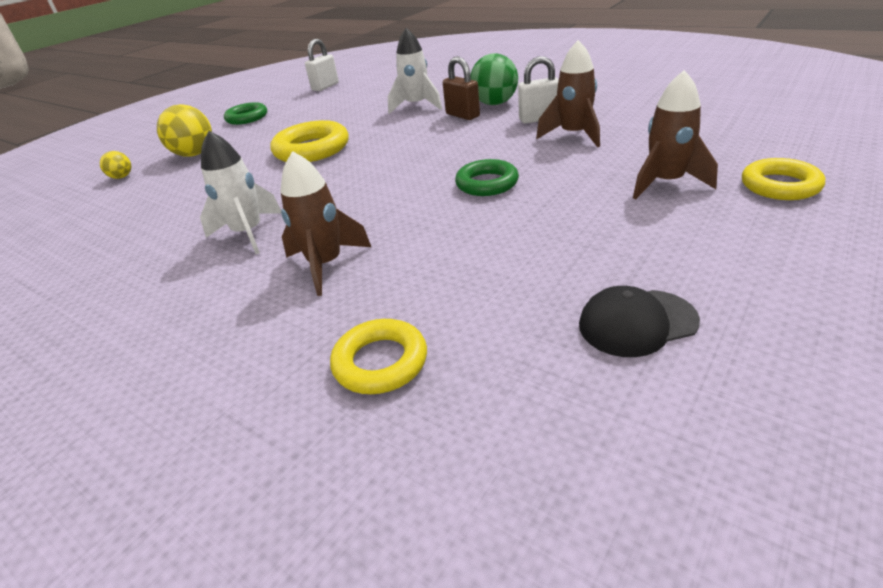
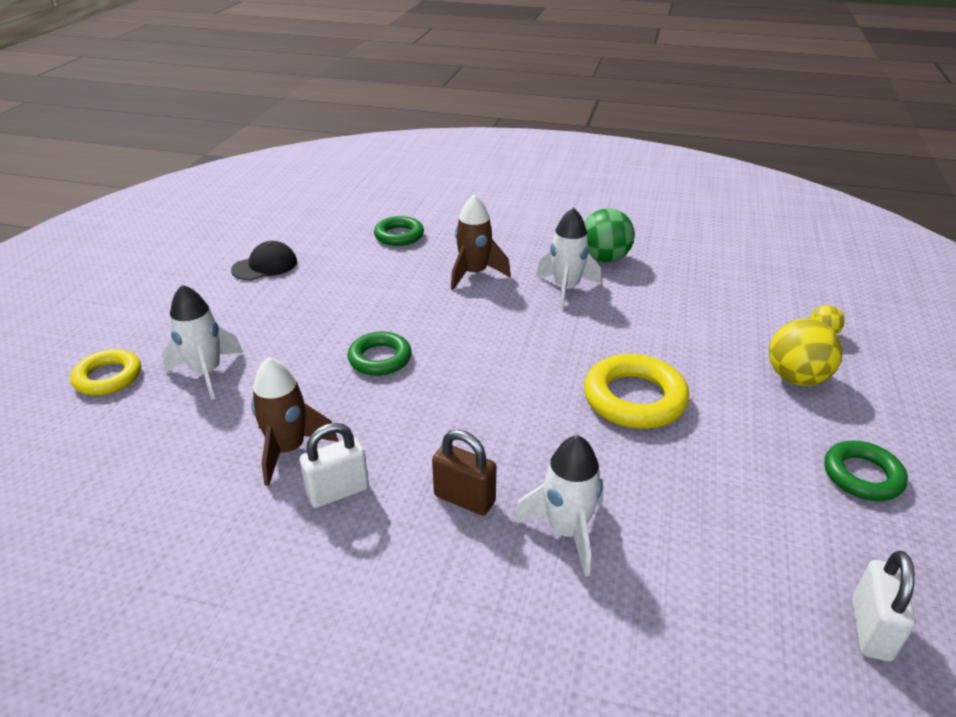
camera: 155 degrees right, 0 degrees up
yellow ring [330,319,427,394] -> green ring [374,216,424,246]
green ball [470,53,518,105] -> green ball moved to [584,208,635,262]
brown rocket [633,70,718,199] -> white rocket [162,284,243,400]

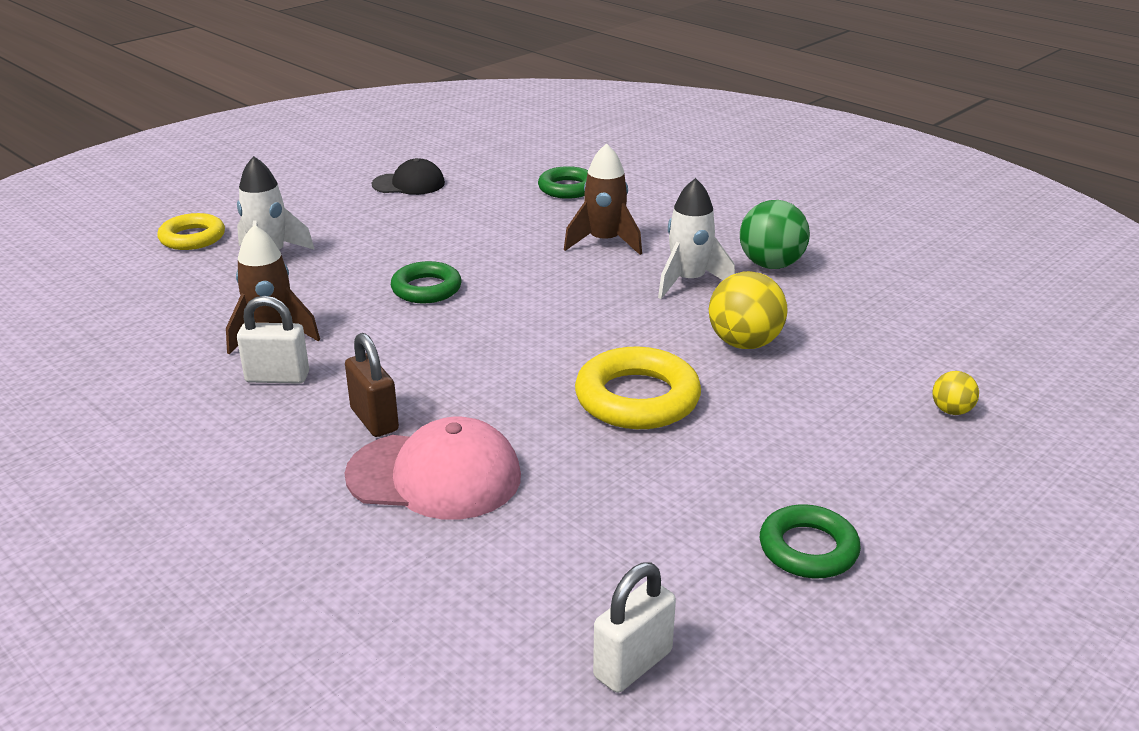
camera: 30 degrees right, 5 degrees down
white rocket [513,435,603,577] -> pink cap [344,417,521,520]
yellow ball [769,319,843,386] -> yellow ball moved to [709,271,788,349]

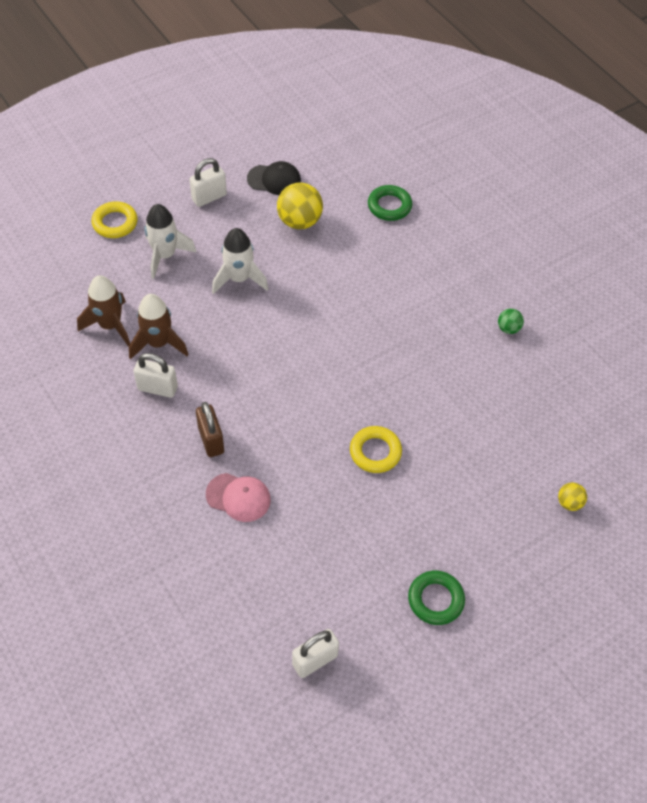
camera: 10 degrees right, 25 degrees up
pink cap [344,417,521,520] -> pink cap [206,473,271,522], size x0.64
green ring [391,261,462,304] -> none
brown rocket [564,143,642,255] -> brown rocket moved to [77,275,130,347]
yellow ring [575,347,701,429] -> yellow ring [350,426,402,473], size x0.66
white rocket [658,178,735,299] -> white rocket moved to [212,228,268,294]
yellow ball [709,271,788,349] -> yellow ball moved to [277,183,323,229]
green ball [740,200,810,269] -> green ball [498,309,524,334], size x0.52
none -> white padlock [189,158,227,207]

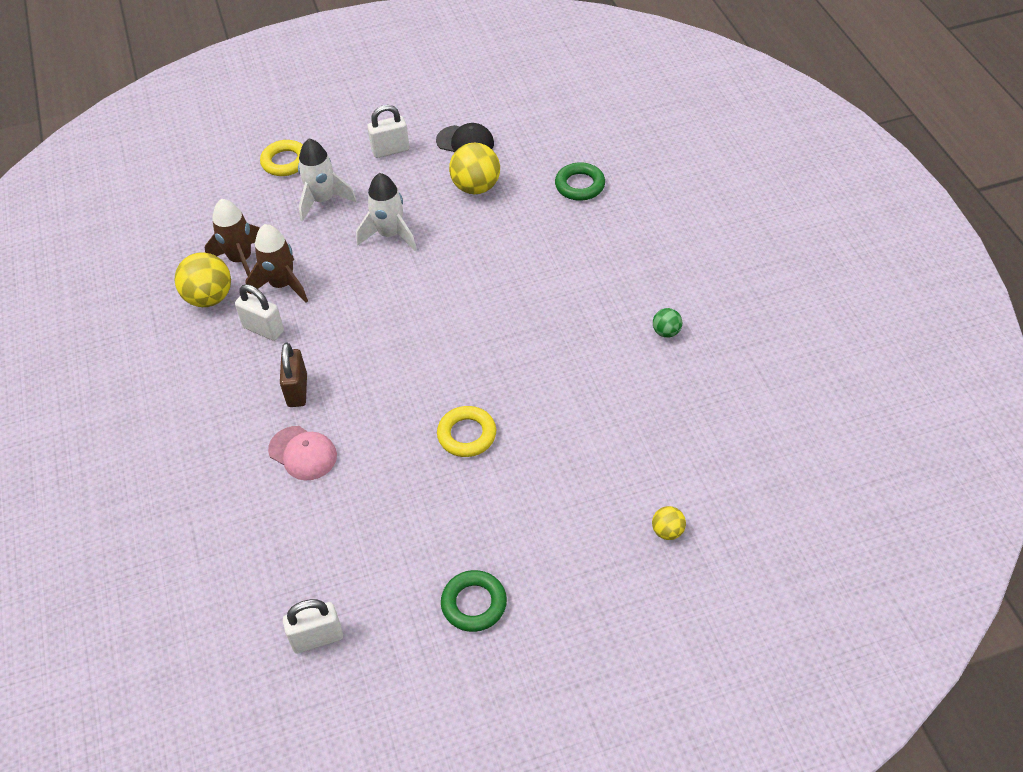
camera: 20 degrees right, 5 degrees down
none -> yellow ball [175,252,231,307]

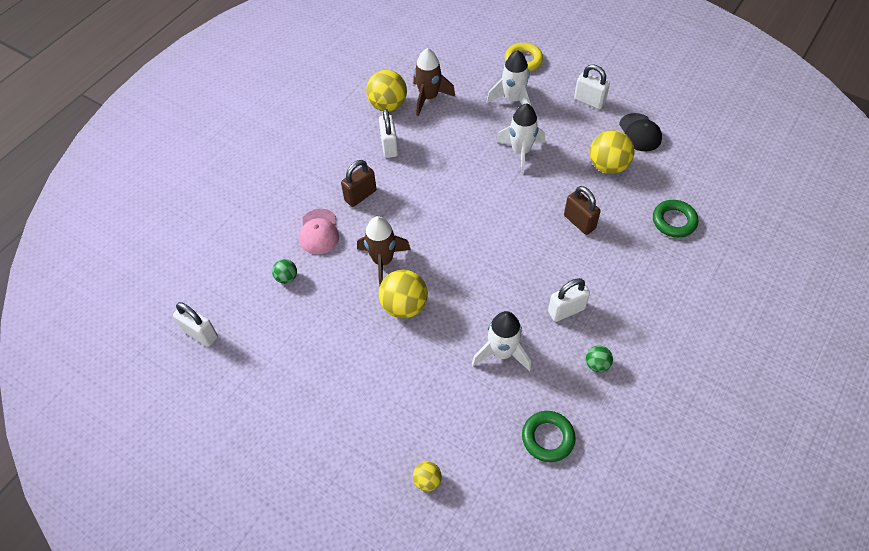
camera: 50 degrees right, 5 degrees up
brown rocket [245,224,308,303] -> brown rocket moved to [357,216,411,285]
yellow ring [437,406,496,457] -> yellow ball [379,270,428,318]
green ring [441,570,507,632] -> green ring moved to [522,411,576,462]
none -> green ball [272,259,297,284]
none -> white rocket [472,311,531,371]
none -> white padlock [548,278,590,322]
none -> brown padlock [564,186,601,235]

